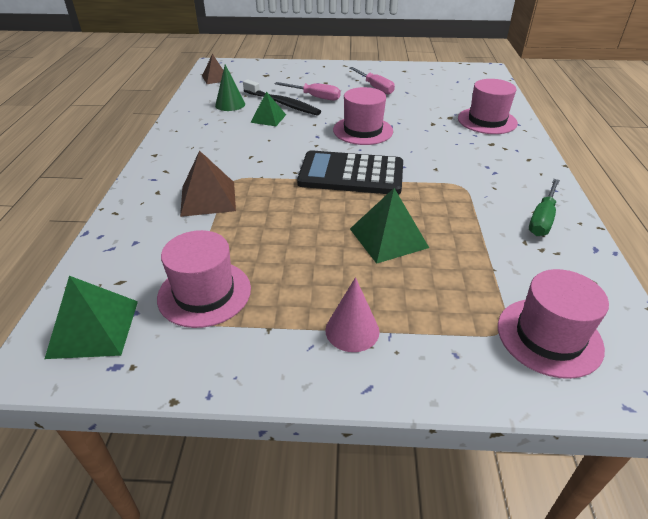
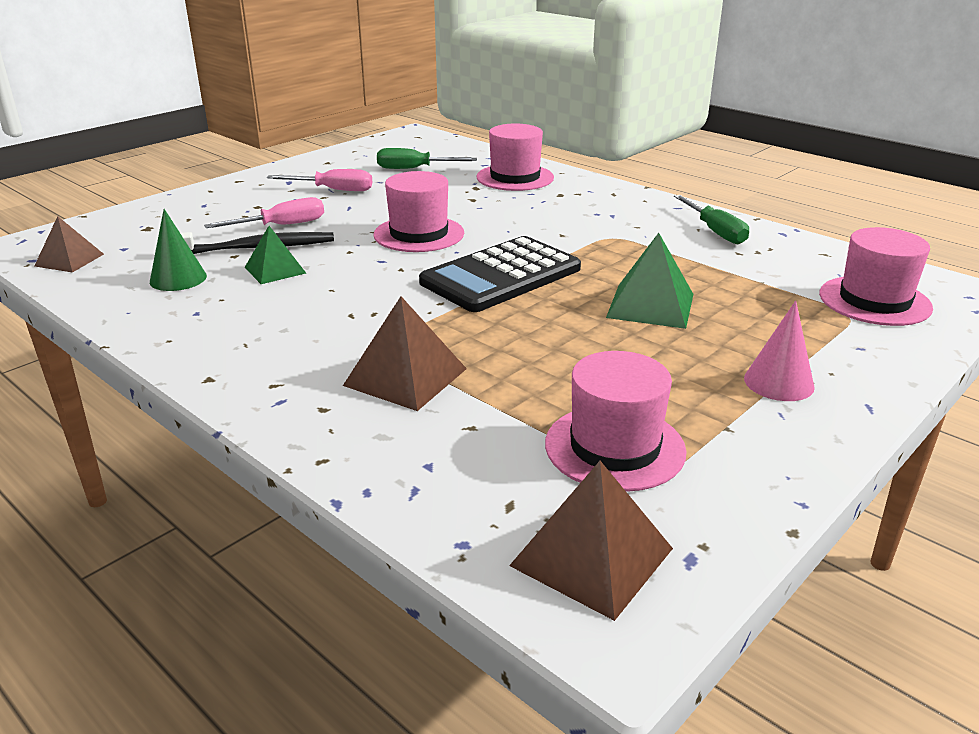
camera: 50 degrees left, 10 degrees down
green pyramid [45,276,138,359] -> brown pyramid [509,461,673,621]
none -> green screwdriver [377,148,477,169]

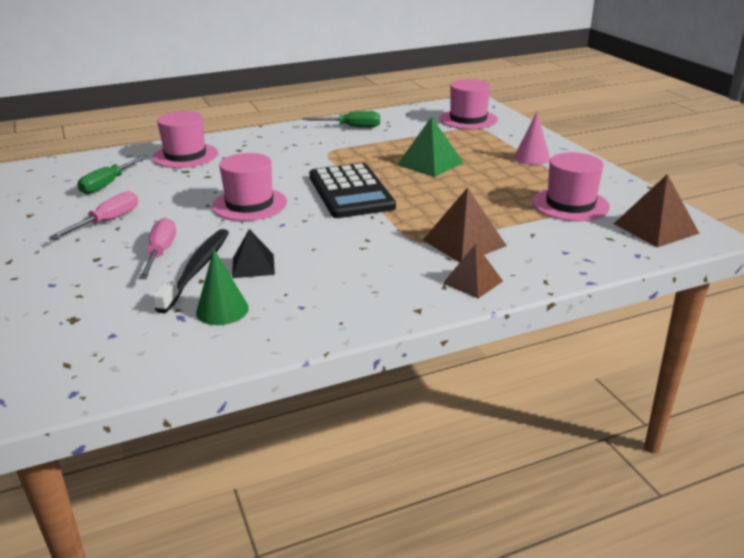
camera: 65 degrees left, 0 degrees up
brown pyramid [35,216,104,272] -> brown pyramid moved to [443,244,503,298]
green pyramid [245,226,306,284] -> black pyramid [232,229,275,278]

